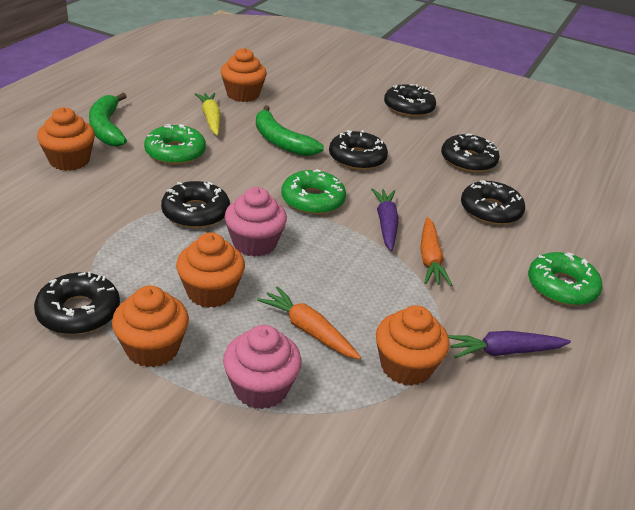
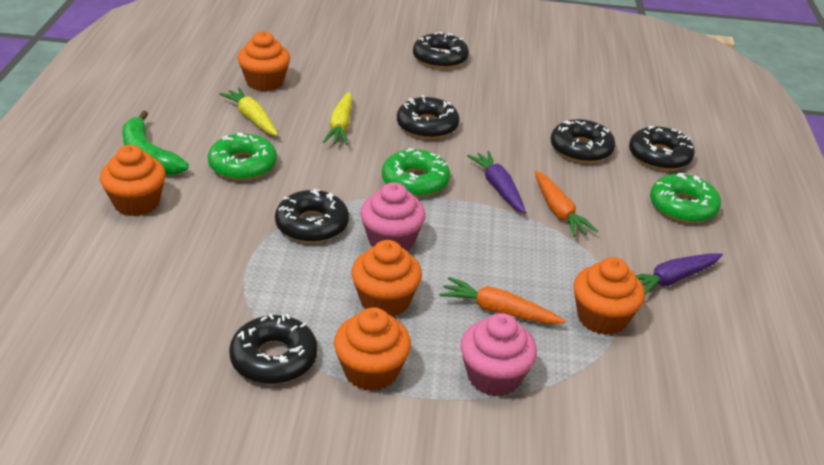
camera: 20 degrees left, 0 degrees up
green banana [256,105,324,156] -> yellow carrot [323,92,352,145]
black donut [441,133,500,172] -> black donut moved to [629,126,695,170]

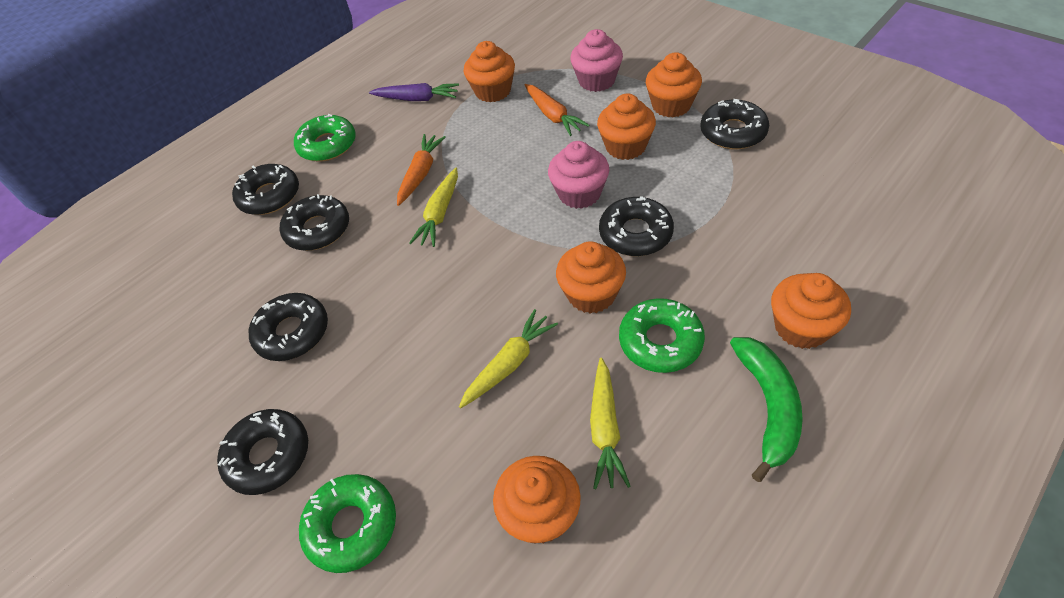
camera: 135 degrees left, 15 degrees up
green donut [382,148,450,197] -> green donut moved to [299,474,396,573]
black donut [397,95,460,139] -> black donut moved to [249,293,328,361]
purple carrot [467,151,526,214] -> yellow carrot [409,168,458,247]
none -> orange cupcake [556,241,626,314]

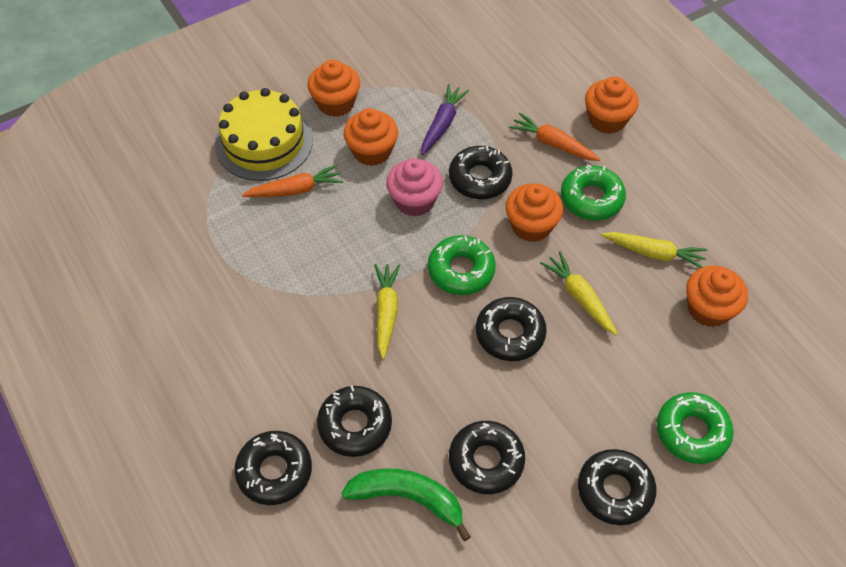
camera: 80 degrees left, 5 degrees up
green donut [294,114,356,162] -> green donut moved to [428,235,496,295]
purple carrot [369,83,459,101] -> purple carrot moved to [421,84,469,155]
orange carrot [397,134,446,206] -> orange carrot moved to [509,113,601,161]
yellow carrot [409,168,458,247] -> yellow carrot turned 120 degrees counterclockwise [375,264,400,359]
orange cupcake [464,41,515,102] -> none
pink cupcake [570,29,623,92] -> yellow cake [215,88,313,181]
black donut [701,99,769,149] -> black donut moved to [476,297,547,361]
green banana [730,337,803,482] -> green banana moved to [341,468,471,541]

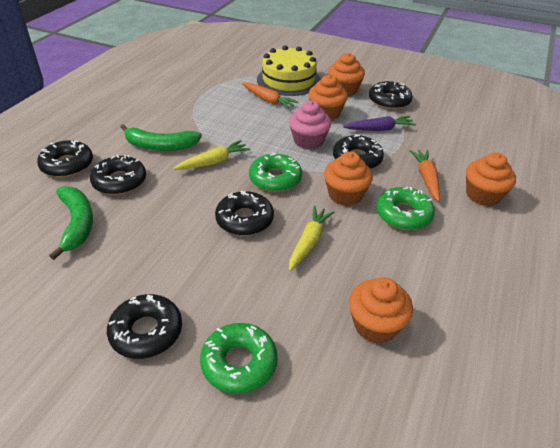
camera: 55 degrees right, 15 degrees down
black donut [449,421,525,494] -> black donut moved to [369,81,413,109]
yellow carrot [601,232,707,268] -> none
none -> green banana [120,124,202,151]

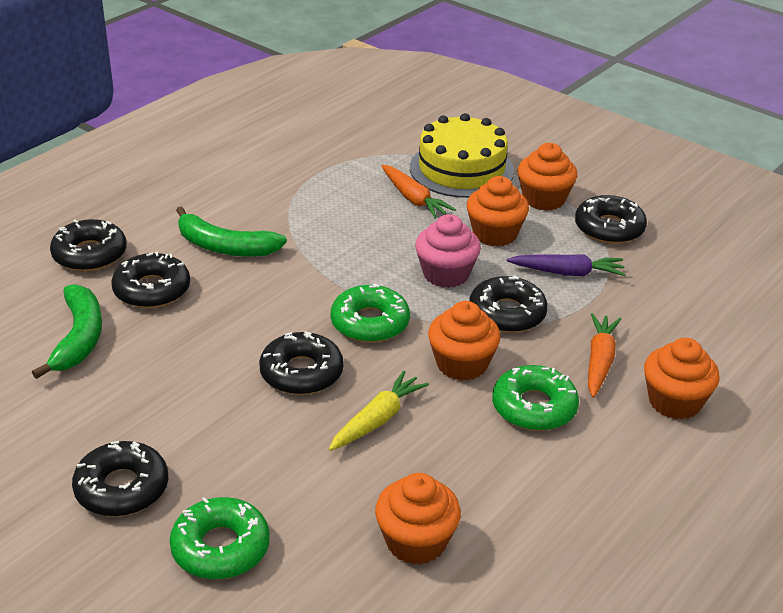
camera: 15 degrees right, 5 degrees down
yellow carrot [173,140,251,170] -> none

